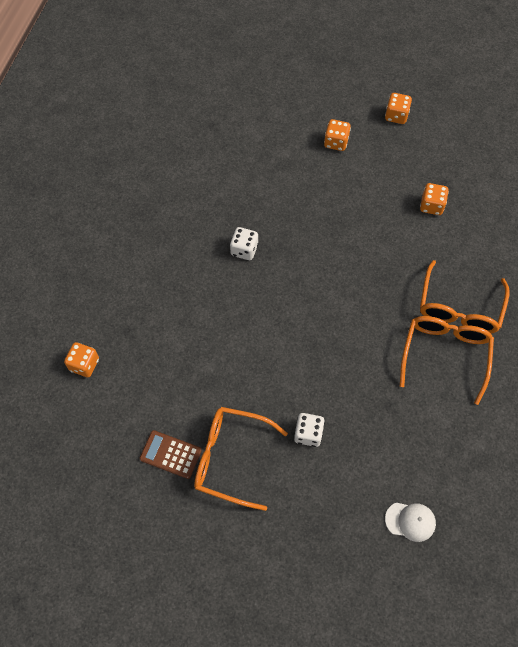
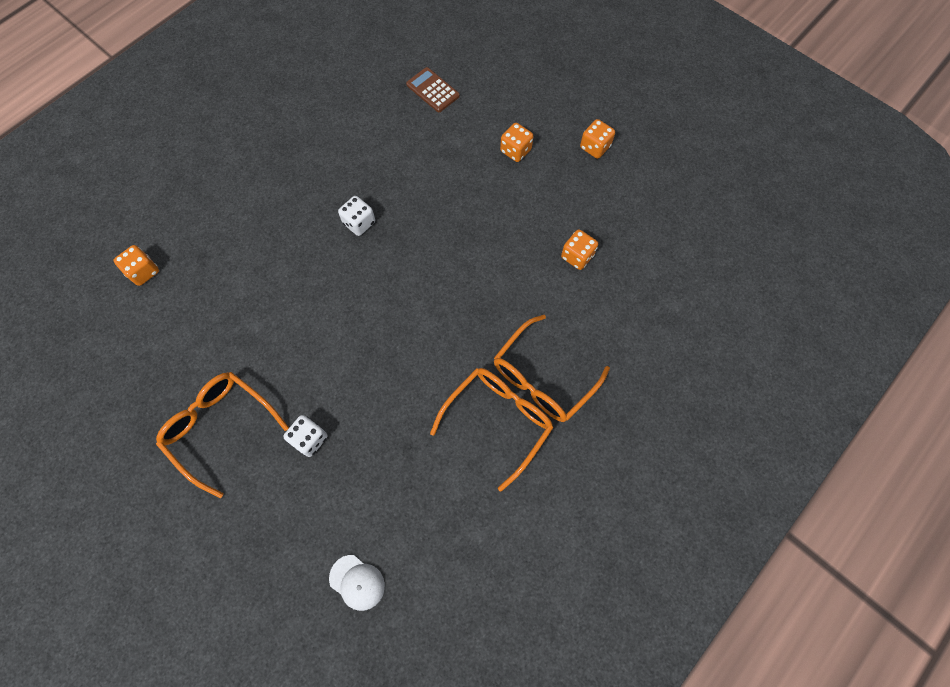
camera: 25 degrees right, 5 degrees up
brown calculator [140,430,202,479] -> brown calculator moved to [406,67,460,112]

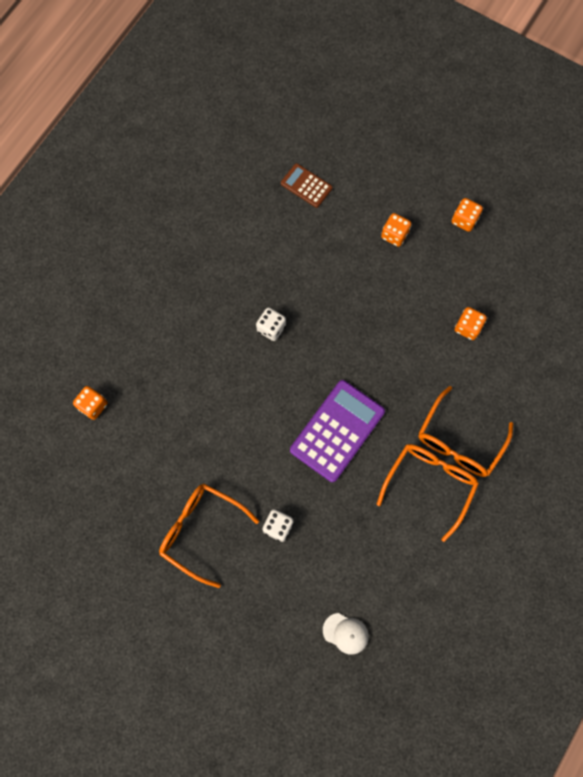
camera: 10 degrees left, 5 degrees up
none -> purple calculator [290,380,385,482]

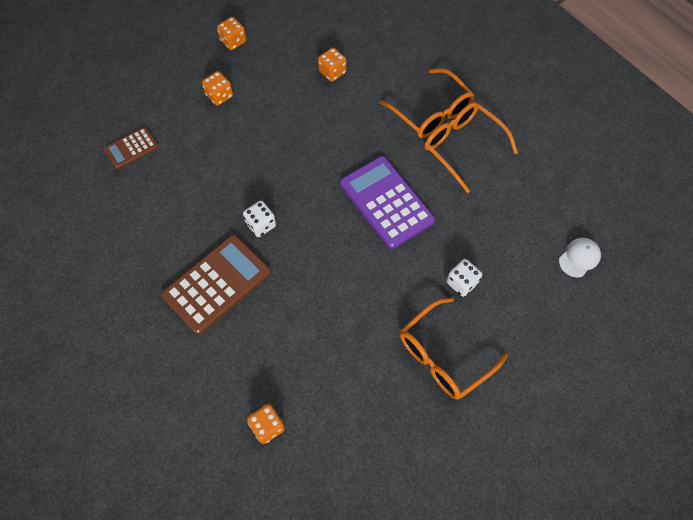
camera: 70 degrees left, 10 degrees down
none -> brown calculator [161,235,271,335]

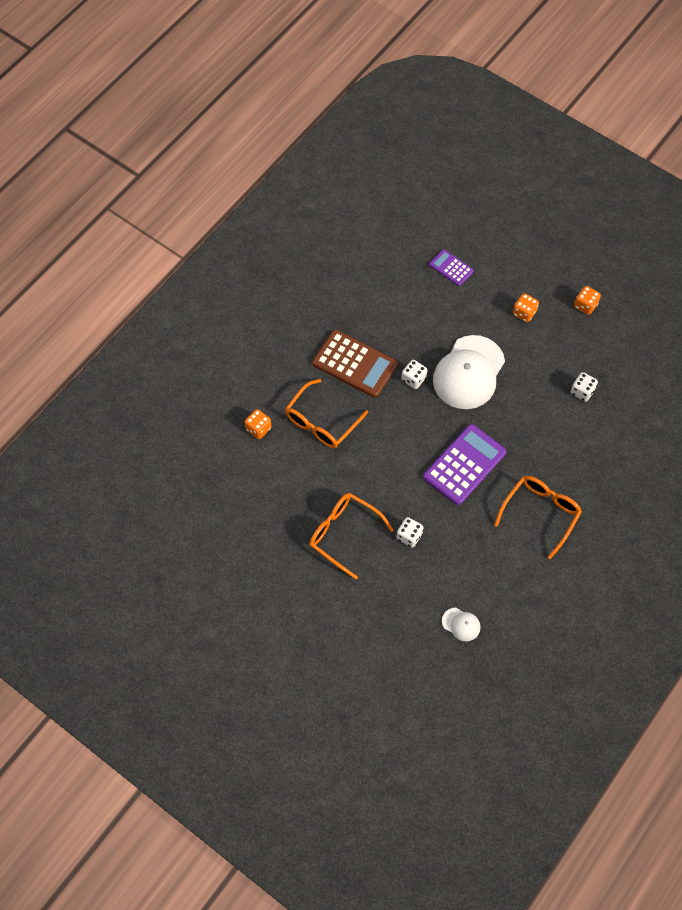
camera: 75 degrees right, 0 degrees up
brown calculator [104,127,159,169] -> purple calculator [429,249,474,286]
orange dice [318,48,346,82] -> white dice [571,372,598,402]
orange glasses [380,68,474,138] -> orange glasses moved to [285,379,368,448]
none -> white cap [433,335,505,409]

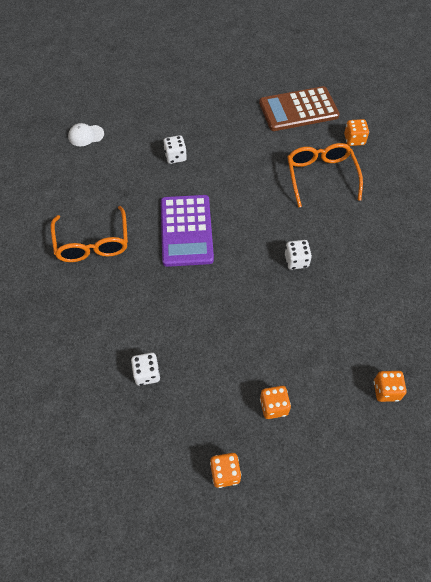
camera: 135 degrees right, 5 degrees down
orange glasses [309,493,394,579] -> none
brown calculator [312,330,398,398] -> brown calculator moved to [259,86,340,131]
purple calculator [429,249,474,286] -> orange dice [374,371,407,402]
white cap [433,335,505,409] -> none

